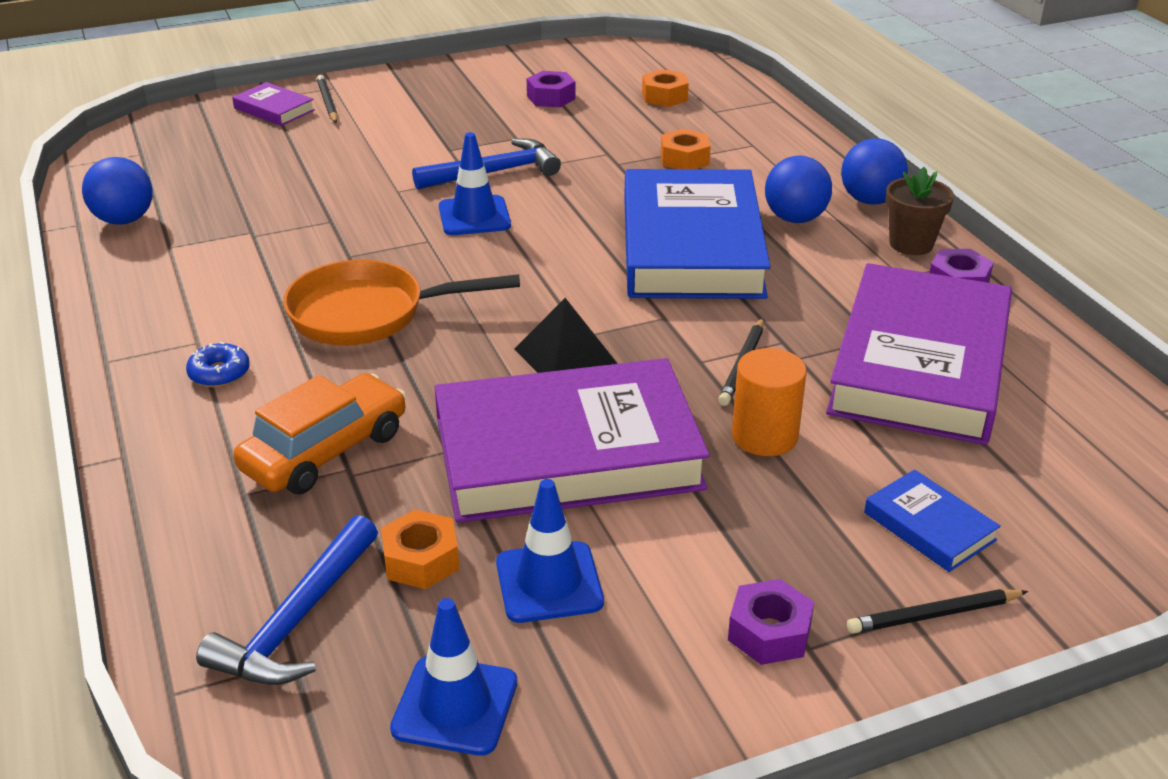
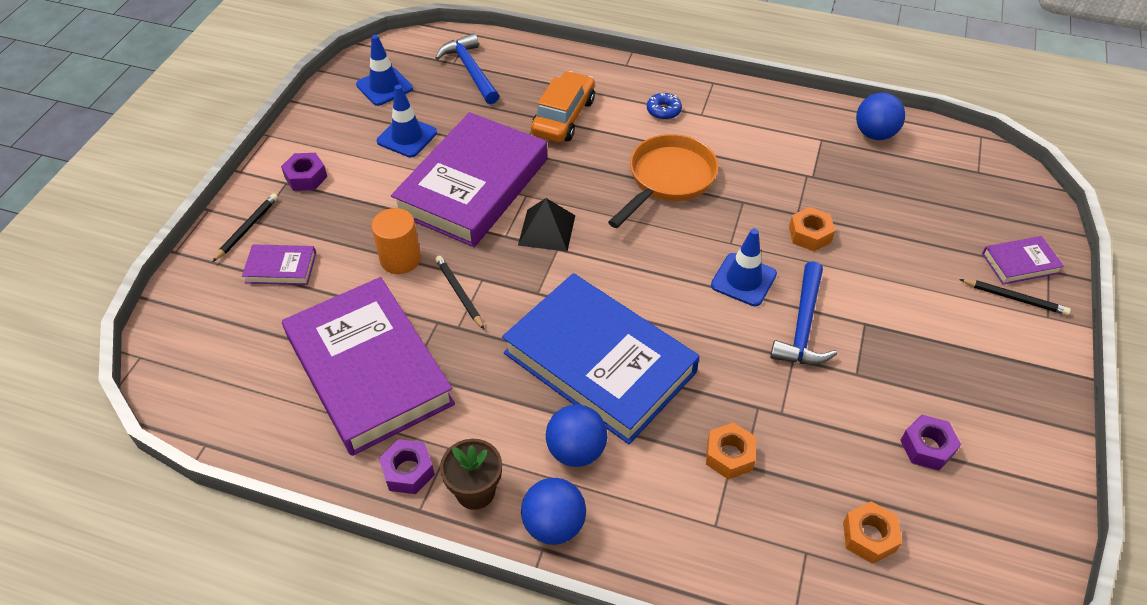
camera: 130 degrees right, 15 degrees up
orange car [233,373,406,494] -> orange car turned 150 degrees counterclockwise [531,71,595,142]
orange nut [381,510,459,589] -> orange nut moved to [789,207,835,251]
blue book [864,470,1001,572] -> purple book [242,244,316,285]

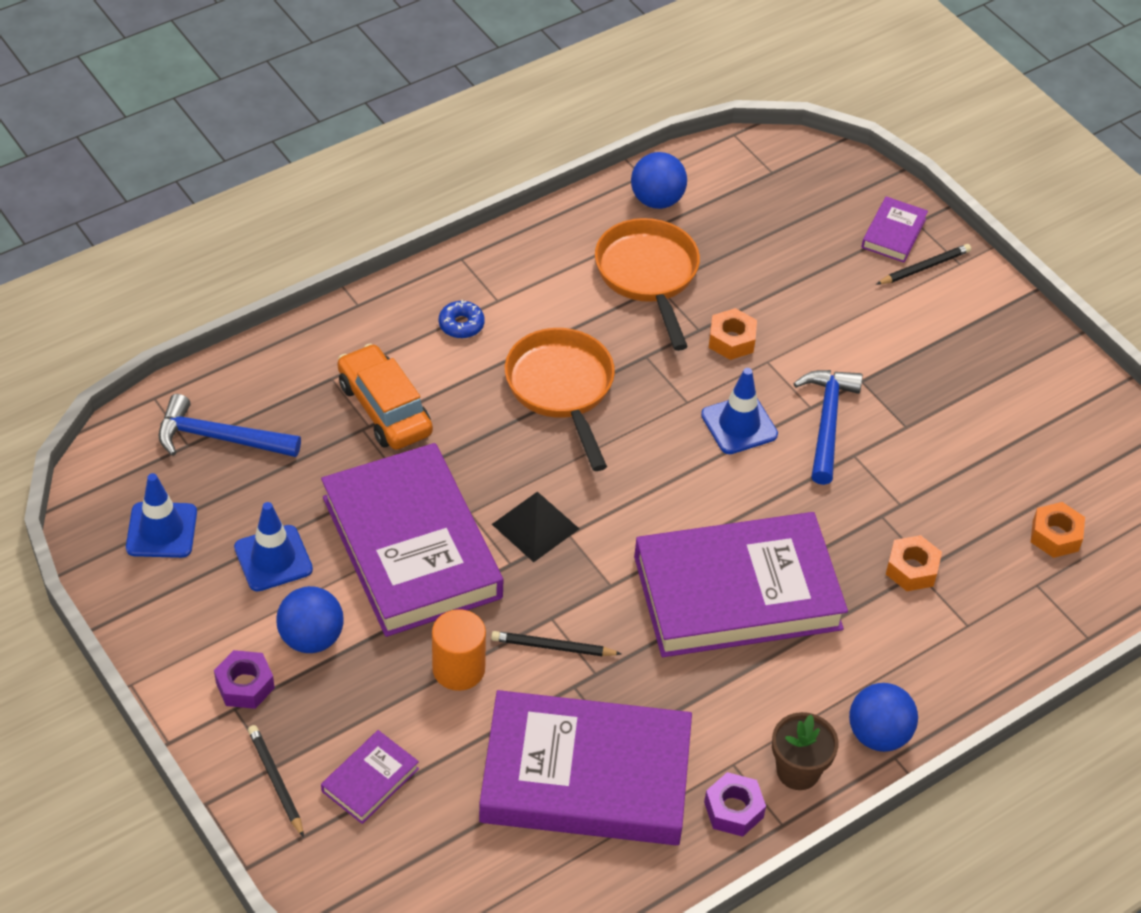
camera: 55 degrees left, 0 degrees up
blue book [502,273,700,444] -> purple book [634,512,848,657]
blue ball [546,404,608,467] -> blue ball moved to [276,586,344,653]
blue hammer [770,261,837,365] -> blue hammer turned 135 degrees counterclockwise [793,370,863,485]
purple nut [900,415,961,471] -> none
none -> orange pan [595,218,700,351]

